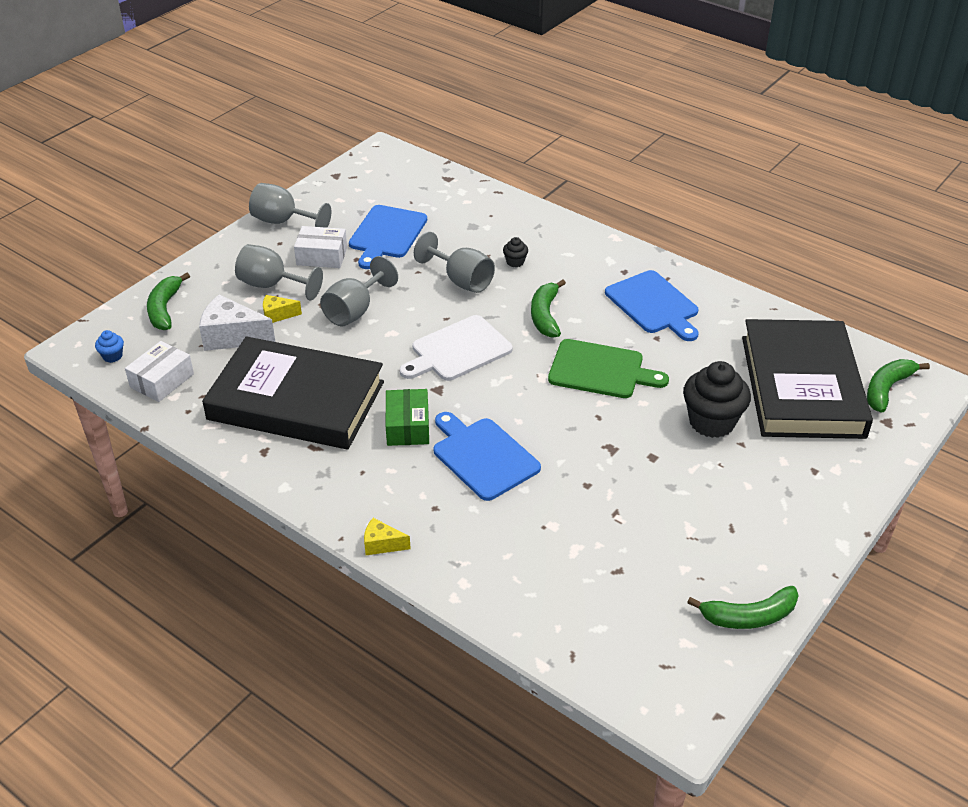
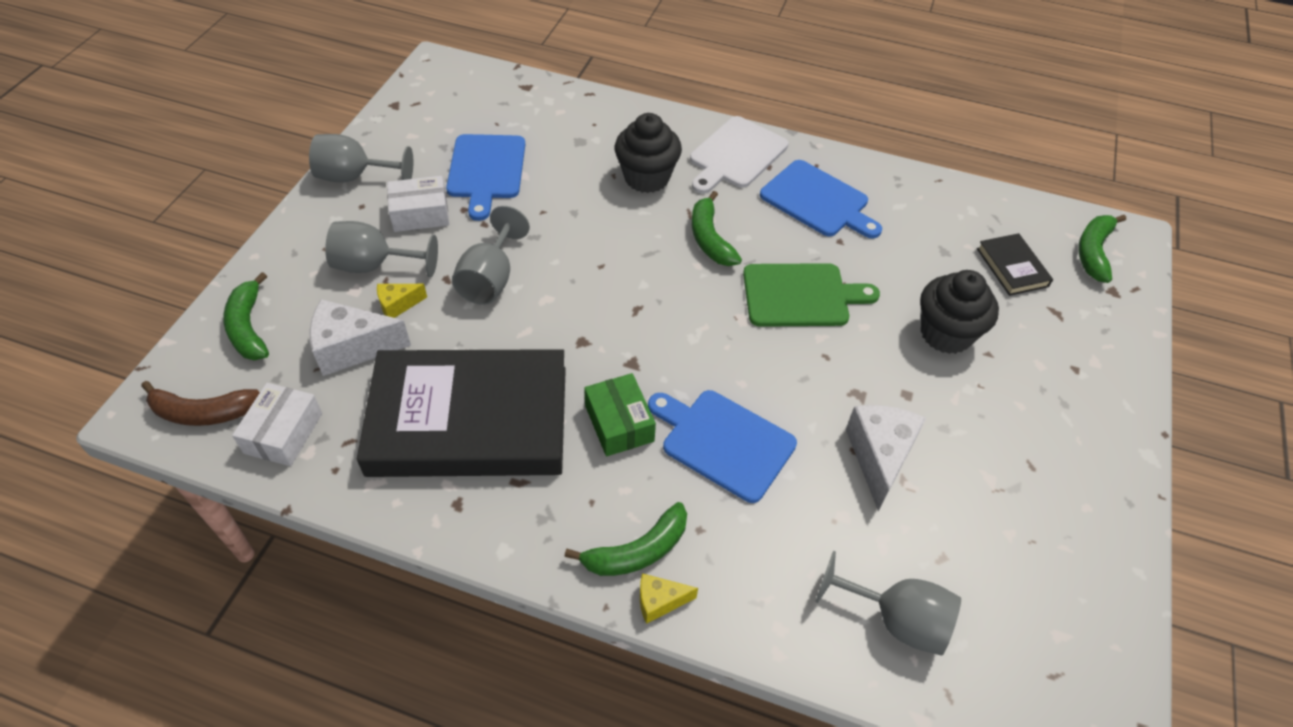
camera: 20 degrees left, 10 degrees up
blue cupcake [95,330,124,363] -> brown banana [141,381,260,426]
white cutting board [400,315,513,381] -> white cutting board moved to [690,116,788,194]
grey goblet [414,232,495,293] -> grey goblet moved to [816,551,961,656]
black cupcake [503,237,528,268] -> black cupcake [615,113,682,193], size x2.23
green banana [687,586,799,629] -> green banana moved to [564,502,687,576]
black book [742,319,873,439] -> black book [977,233,1053,296], size x0.40
none -> white cheese [846,405,926,511]

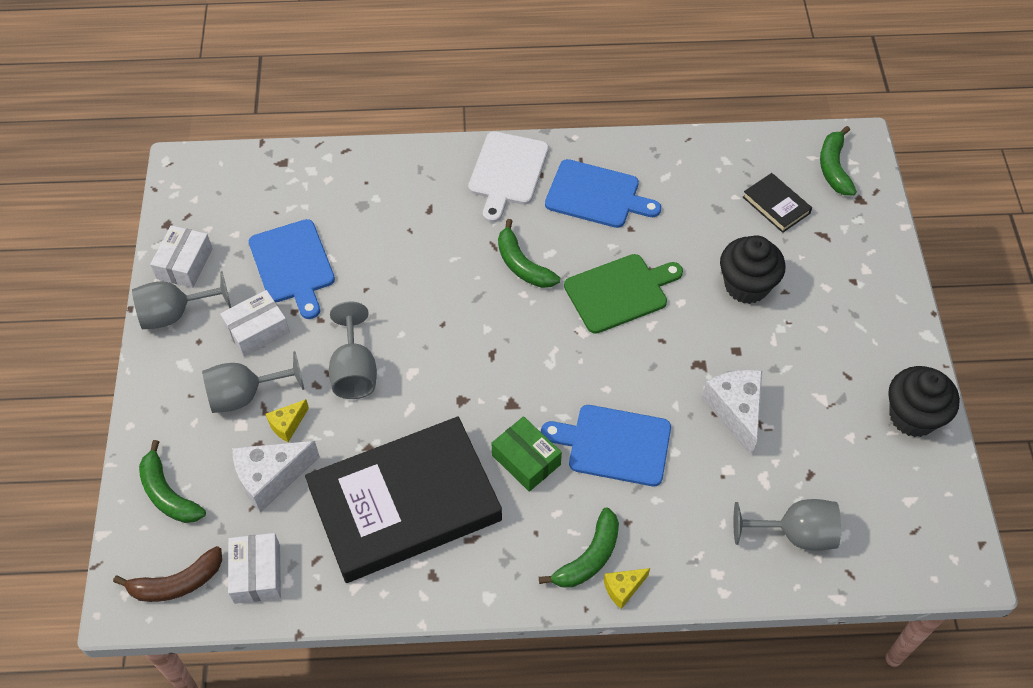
camera: 20 degrees left, 5 degrees up
black cupcake [615,113,682,193] -> black cupcake moved to [888,366,960,437]
none -> white box [150,225,213,288]

